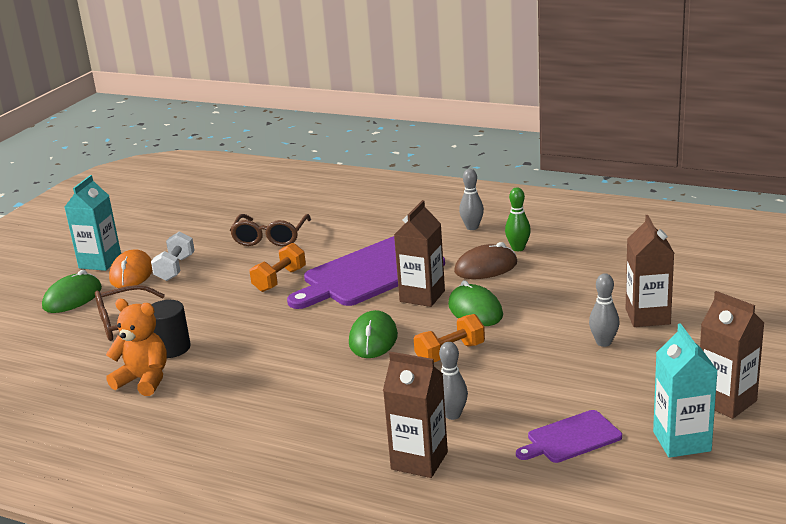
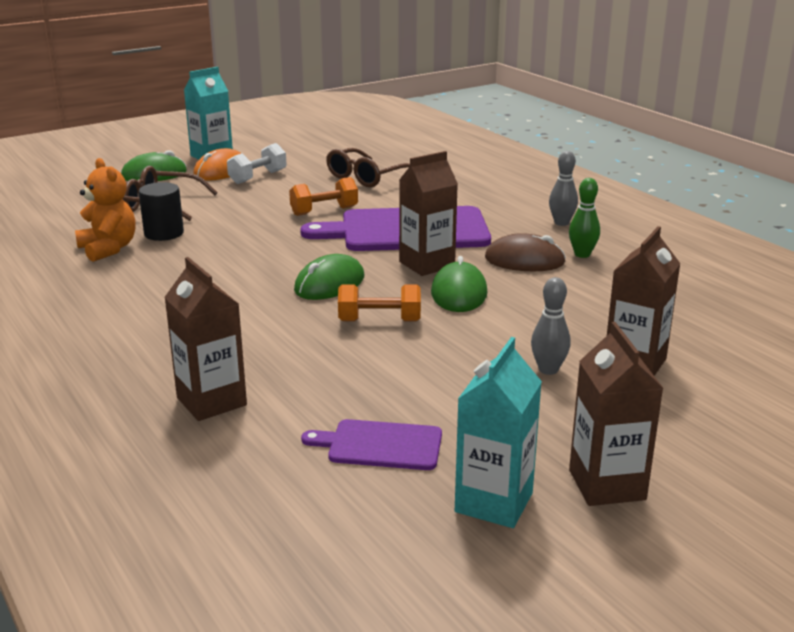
camera: 30 degrees right, 0 degrees up
grey bowling pin [439,342,468,420] -> none

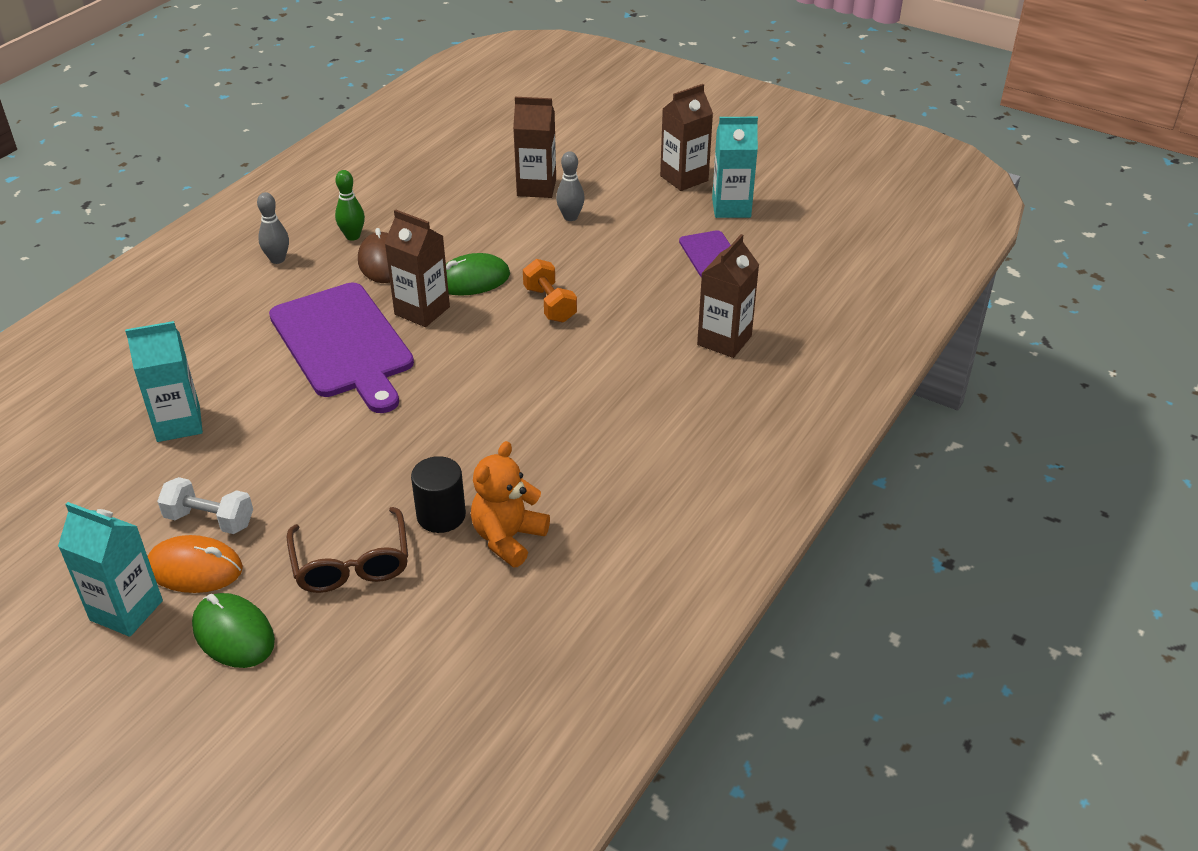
camera: 115 degrees left, 15 degrees up
orange dumbbell [289,177,358,216] -> none
green mouse [294,254,364,300] -> none
brown glasses [326,148,410,188] -> turquoise carton [125,321,203,442]

